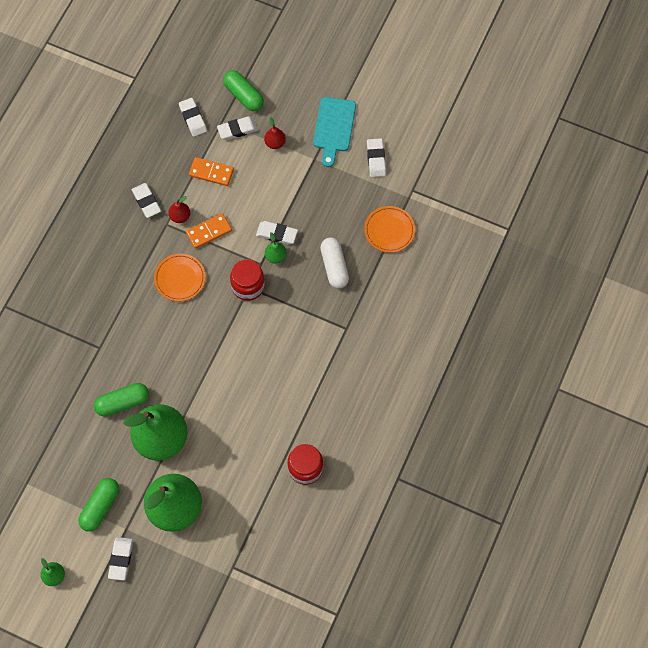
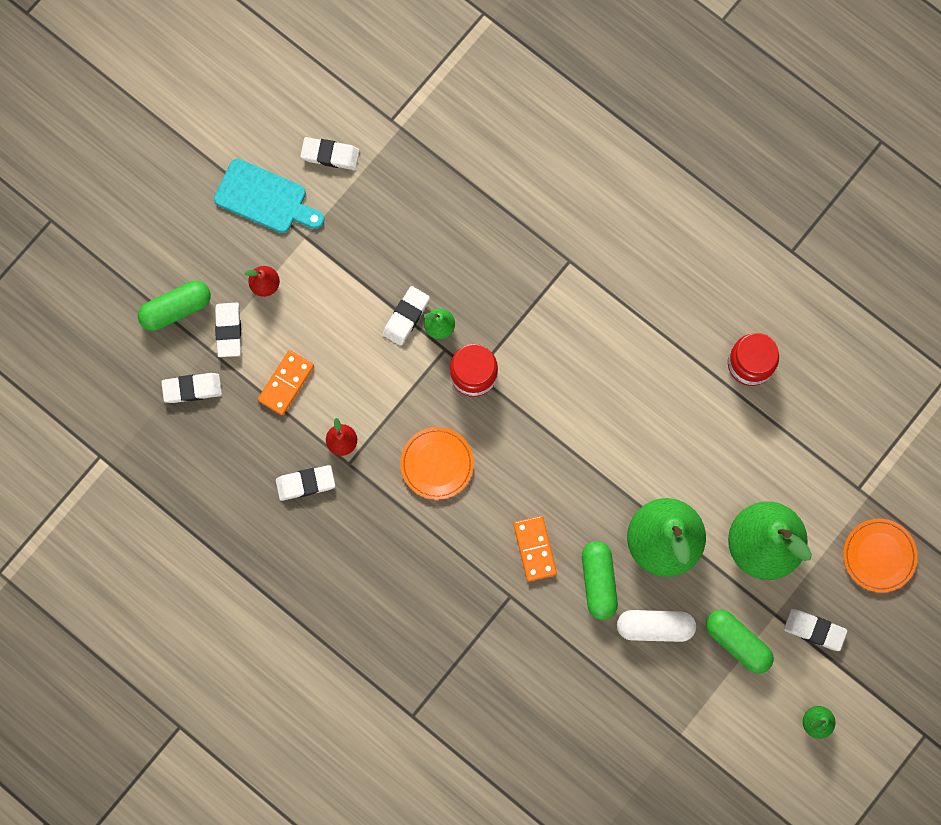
camera: 75 degrees left, 10 degrees up
orange domino [186,213,232,249] -> orange domino moved to [513,516,557,581]
white capsule [320,238,349,288] -> white capsule moved to [617,610,696,642]
orange plate [364,206,415,253] -> orange plate moved to [843,519,918,592]

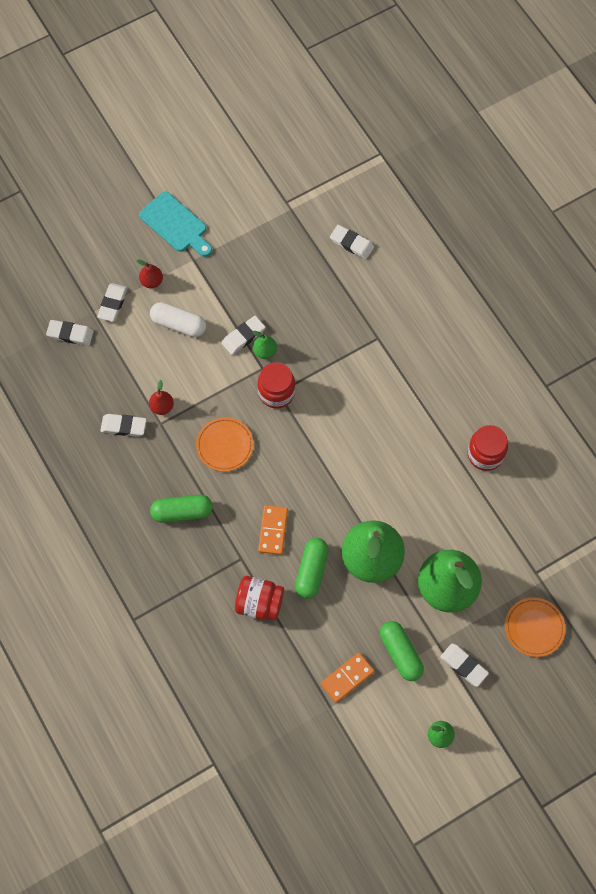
camera: 20 degrees right, 10 degrees down
green capsule [138,281,211,331] -> green capsule moved to [150,495,213,523]
orange domino [258,350,314,415] -> orange domino moved to [321,652,374,703]
white eraser [300,137,360,170] -> white eraser moved to [330,225,374,259]
white capsule [617,610,696,642] -> white capsule moved to [150,302,206,337]
none -> red jar [235,576,284,620]

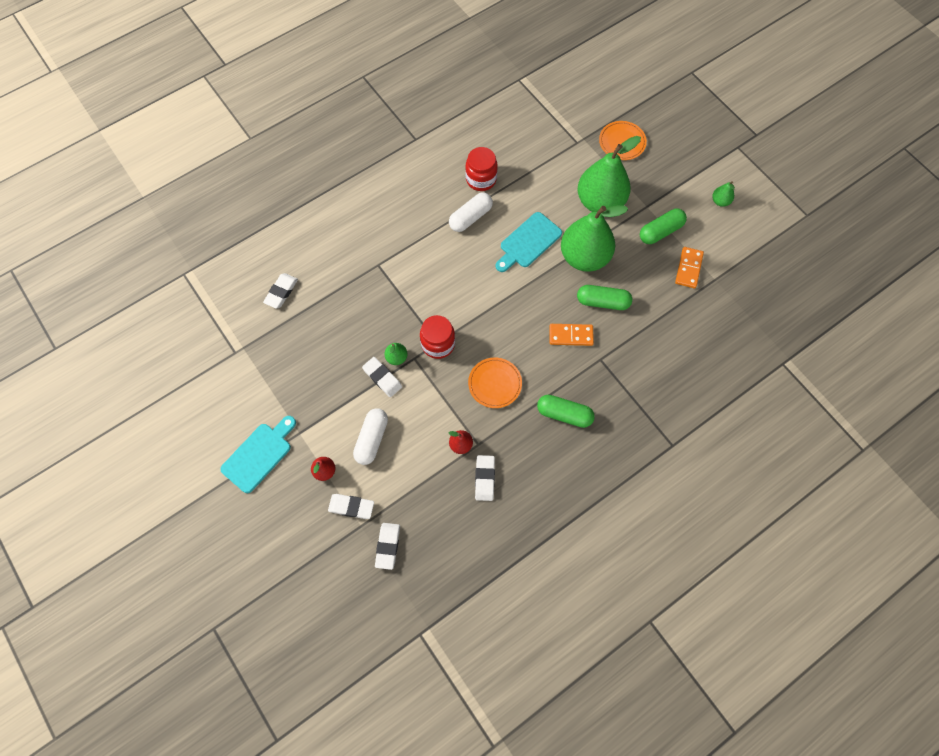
camera: 95 degrees left, 0 degrees up
green capsule [150,495,213,523] -> green capsule turned 60 degrees counterclockwise [537,395,595,428]
red jar [235,576,284,620] -> none
orange domino [321,652,374,703] -> orange domino turned 60 degrees clockwise [675,247,704,288]
white eraser [440,644,489,687] -> none
none -> white capsule [449,192,493,232]
none -> turquoise cutting board [495,212,562,272]

